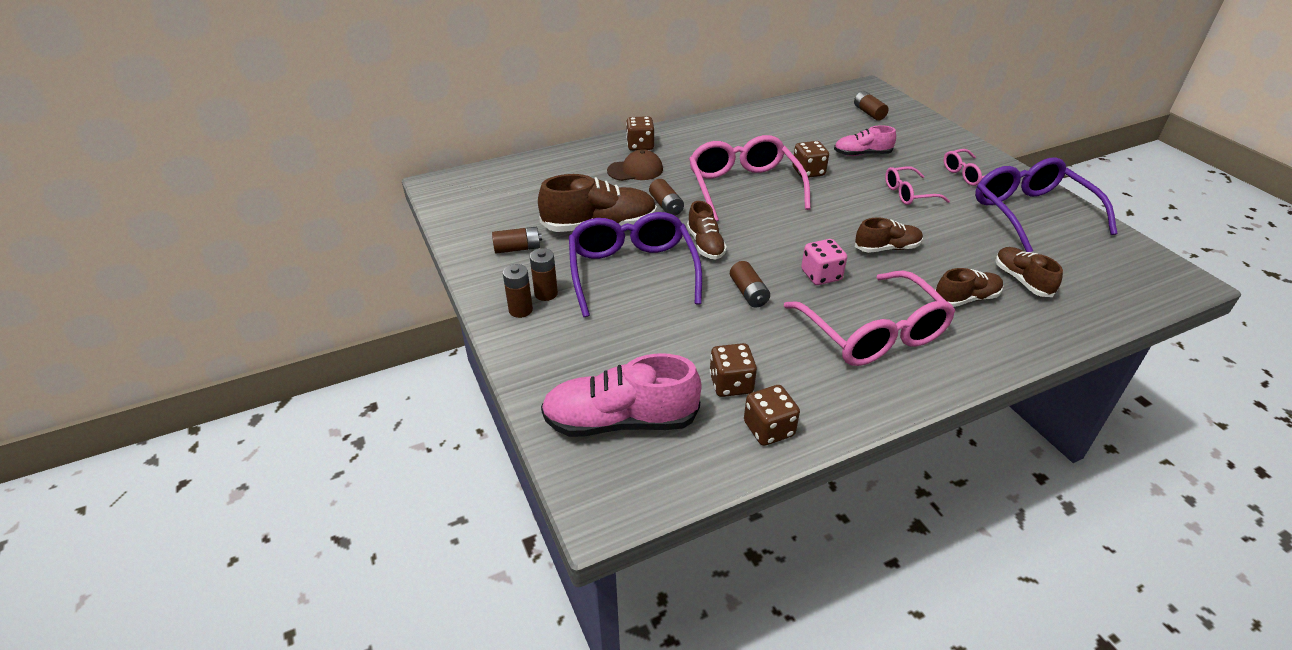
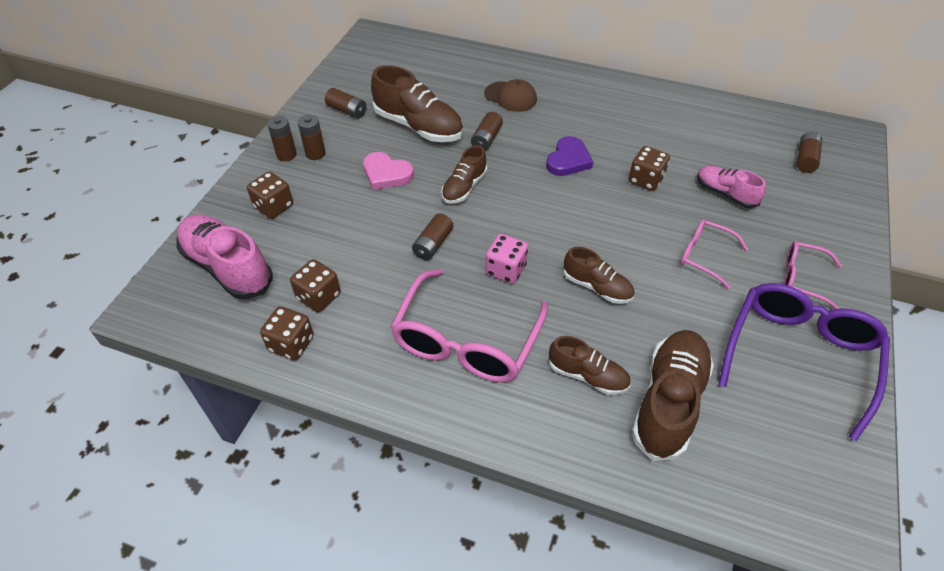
camera: 45 degrees right, 10 degrees up
purple glasses [569,212,702,317] -> pink heart [363,152,414,190]
brown dice [626,116,655,151] -> brown dice moved to [247,172,293,219]
pink glasses [689,135,811,222] -> purple heart [546,136,593,176]
brown shoe [995,247,1063,297] -> brown shoe [632,330,714,461], size x1.71

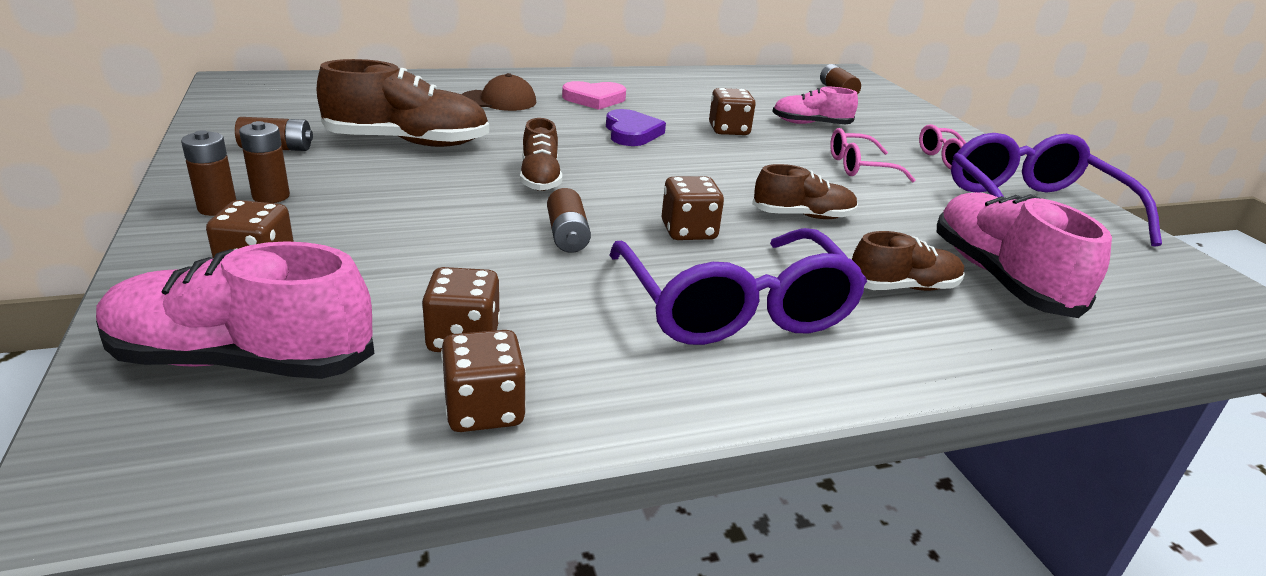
camera: 40 degrees left, 20 degrees down
pink heart [363,152,414,190] -> pink heart moved to [562,81,626,110]
pink glasses [390,269,548,383] -> purple glasses [610,228,867,345]
brown battery [471,112,503,151] -> none
pink dice [485,234,528,284] -> brown dice [662,176,724,240]
brown shoe [632,330,714,461] -> pink shoe [937,192,1112,318]

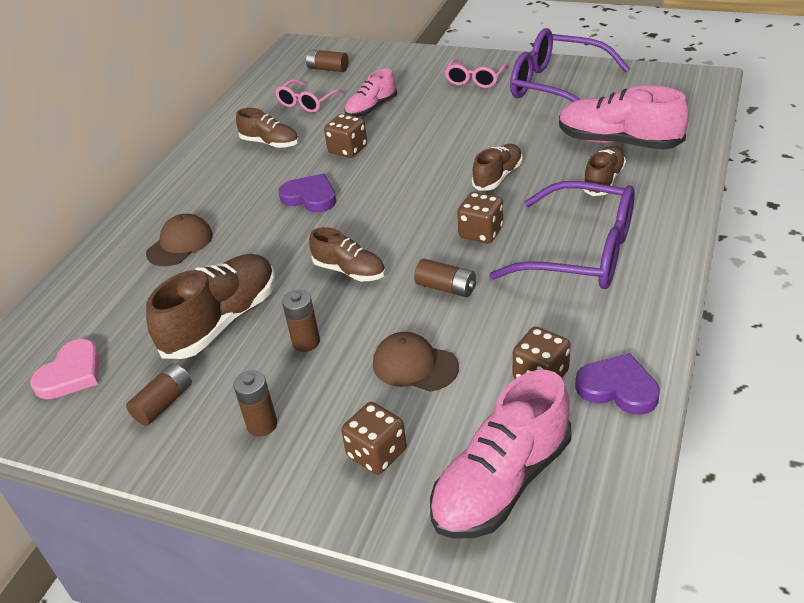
camera: 45 degrees left, 10 degrees up
brown battery [181,130,236,216] -> brown battery moved to [282,290,320,352]
brown dice [441,330,526,432] -> purple heart [575,353,660,415]
pink heart [562,81,626,110] -> pink heart moved to [30,339,100,399]
pink glasses [830,128,915,183] -> pink glasses moved to [275,79,345,113]
none -> brown shoe [236,108,299,148]
none -> brown cap [373,332,459,392]

